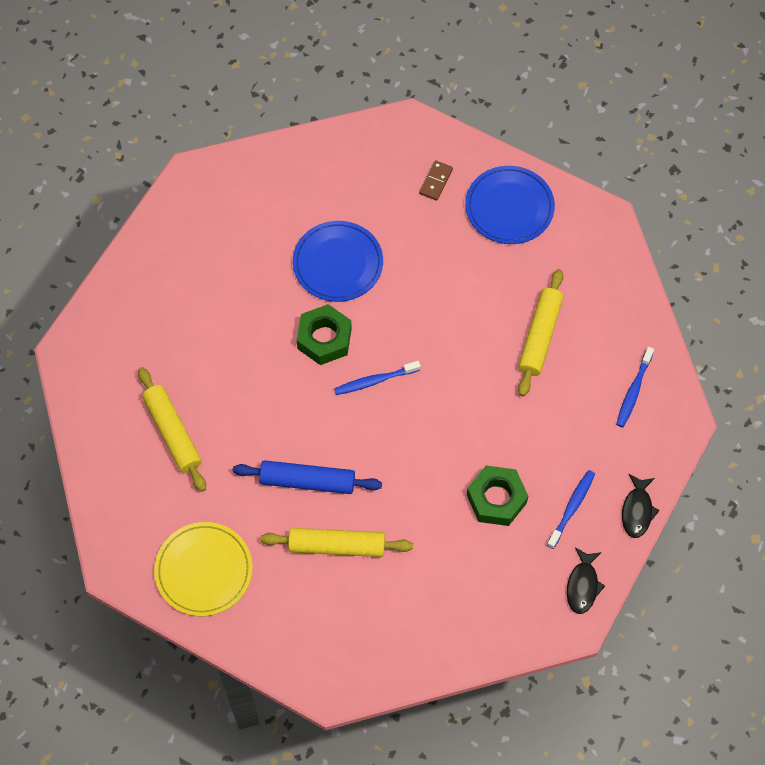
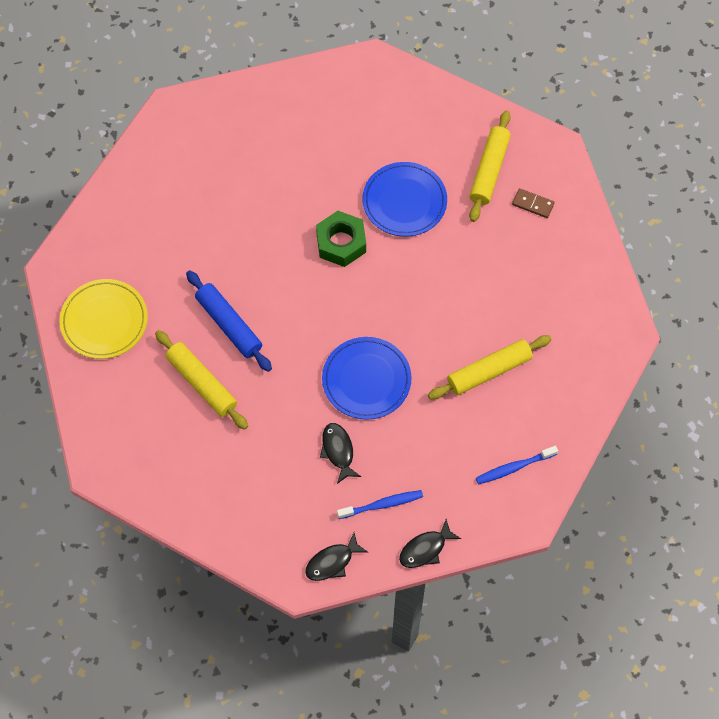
camera: 45 degrees right, 0 degrees up
yellow rolling pin [138,367,206,492] -> yellow rolling pin moved to [469,111,511,222]
blue toothbrush [334,361,421,395] -> none
brown domino [419,161,453,201] -> brown domino turned 45 degrees clockwise [512,188,555,218]
blue plate [465,166,555,244] -> blue plate moved to [322,337,411,420]
green nut [467,466,528,526] -> black fish [320,423,361,484]

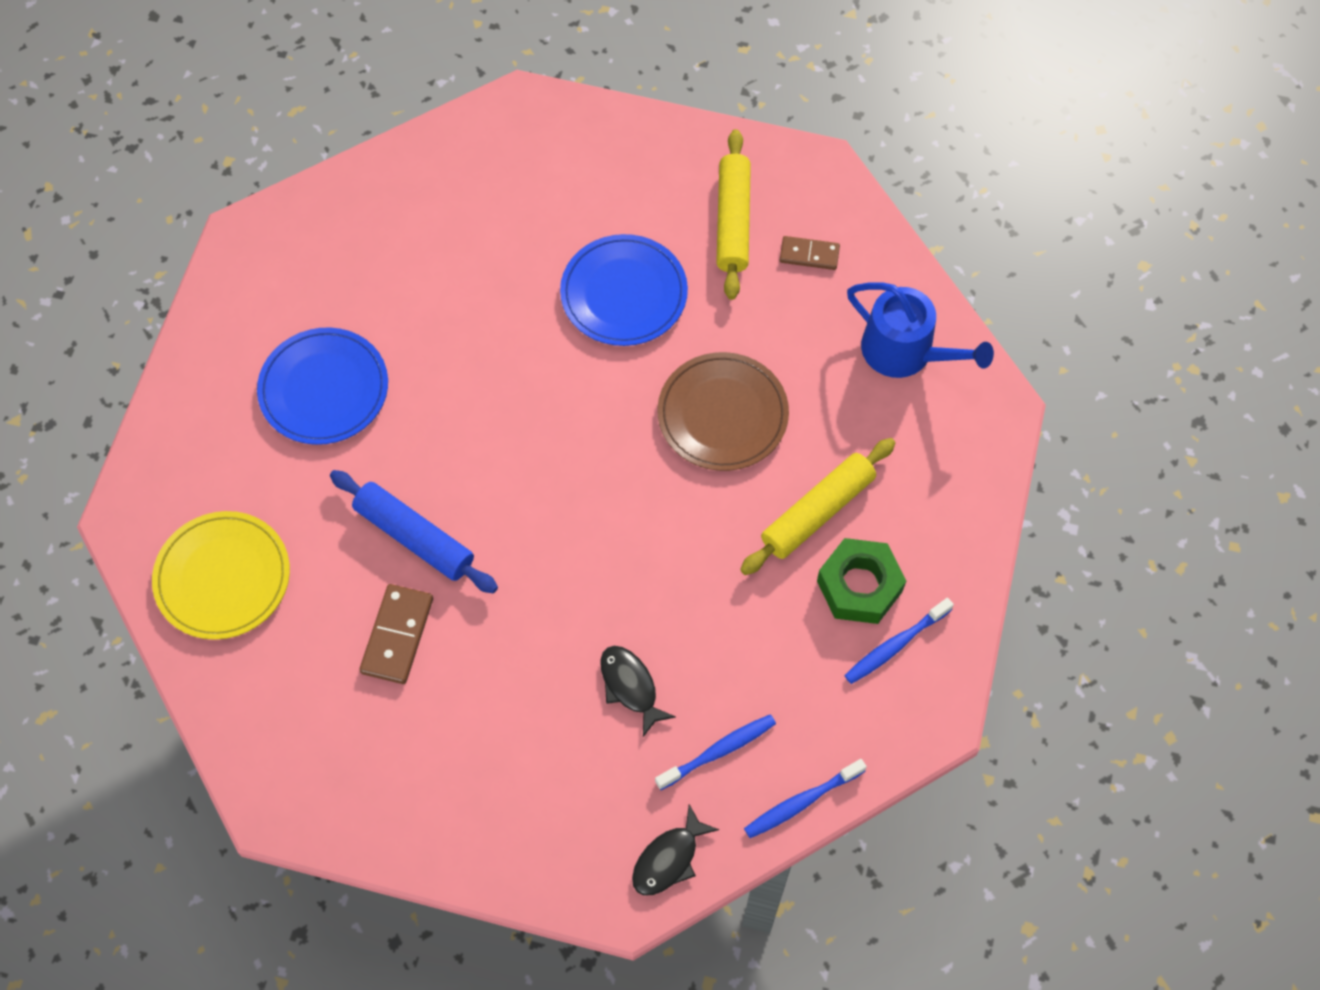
camera: 15 degrees left, 0 degrees up
yellow rolling pin [155,330,248,430] -> brown domino [359,584,433,684]
green nut [316,211,366,267] -> green nut moved to [817,538,906,624]
blue plate [322,337,411,420] -> blue plate moved to [257,327,388,445]
black fish [399,519,461,568] -> blue toothbrush [744,759,867,838]
none -> brown plate [657,352,789,471]
none -> blue watering can [847,282,994,378]

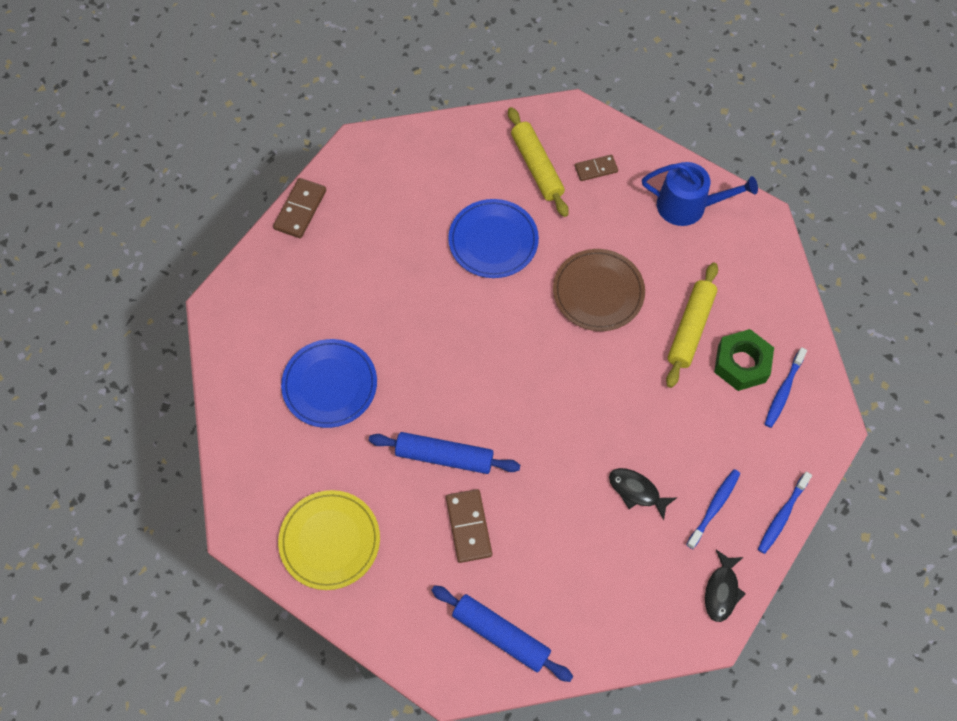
camera: 25 degrees left, 0 degrees up
none -> brown domino [273,178,326,238]
none -> blue rolling pin [431,586,573,682]

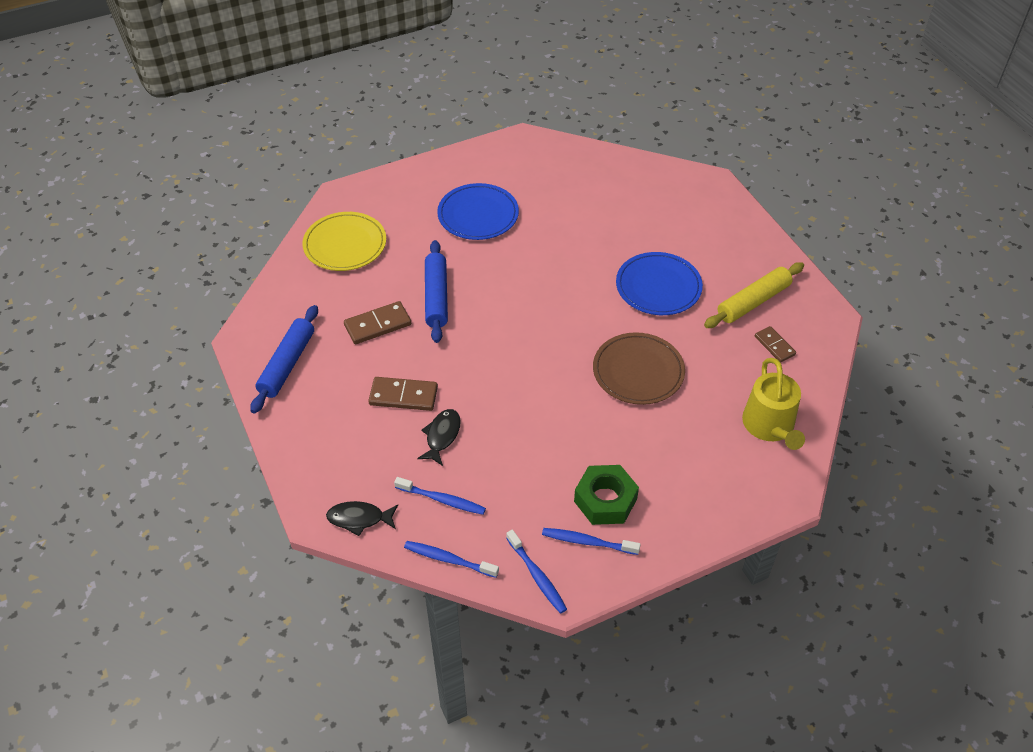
camera: 75 degrees right, 15 degrees down
brown domino [273,178,326,238] -> brown domino moved to [368,377,438,411]
blue watering can [642,162,758,226] -> yellow watering can [742,358,805,450]
yellow rolling pin [666,263,718,388] -> none
none -> blue toothbrush [506,530,567,614]

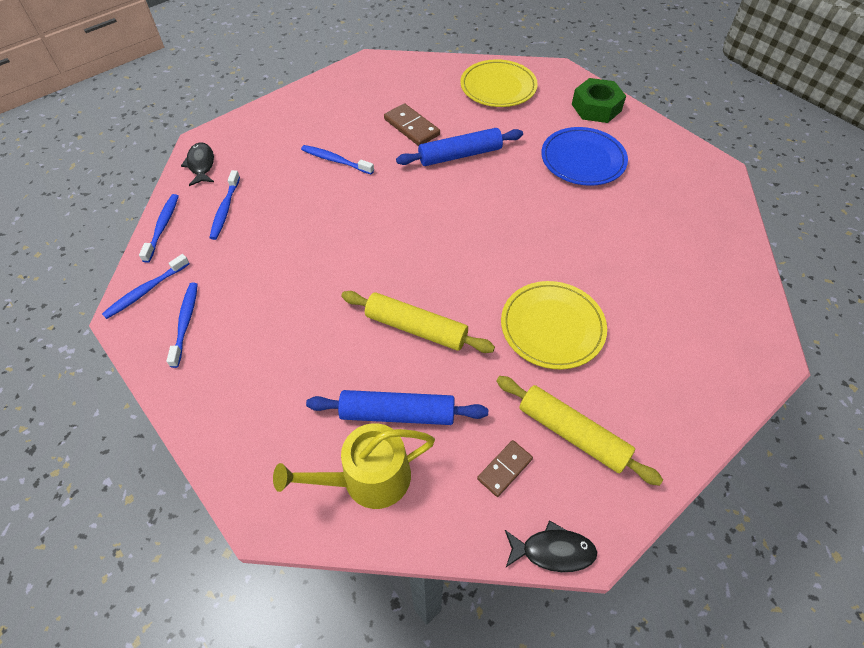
camera: 75 degrees right, 5 degrees up
blue rolling pin [250,305,318,413] -> blue rolling pin moved to [306,390,488,425]
brown domino [368,377,438,411] -> blue toothbrush [301,145,374,174]
black fish [417,409,461,466] -> black fish moved to [505,520,597,572]
green nut [574,465,639,525] -> green nut moved to [572,78,626,123]
brown plate [593,332,685,405] -> yellow rolling pin [342,291,495,353]
blue plate [616,252,703,315] -> yellow plate [501,281,607,369]

